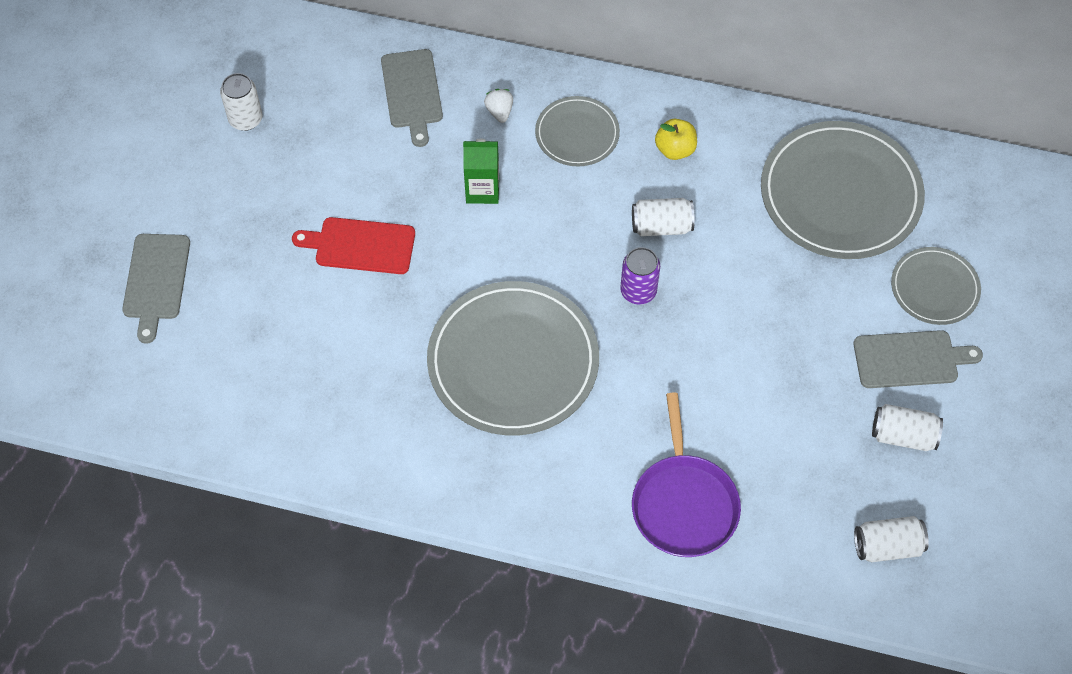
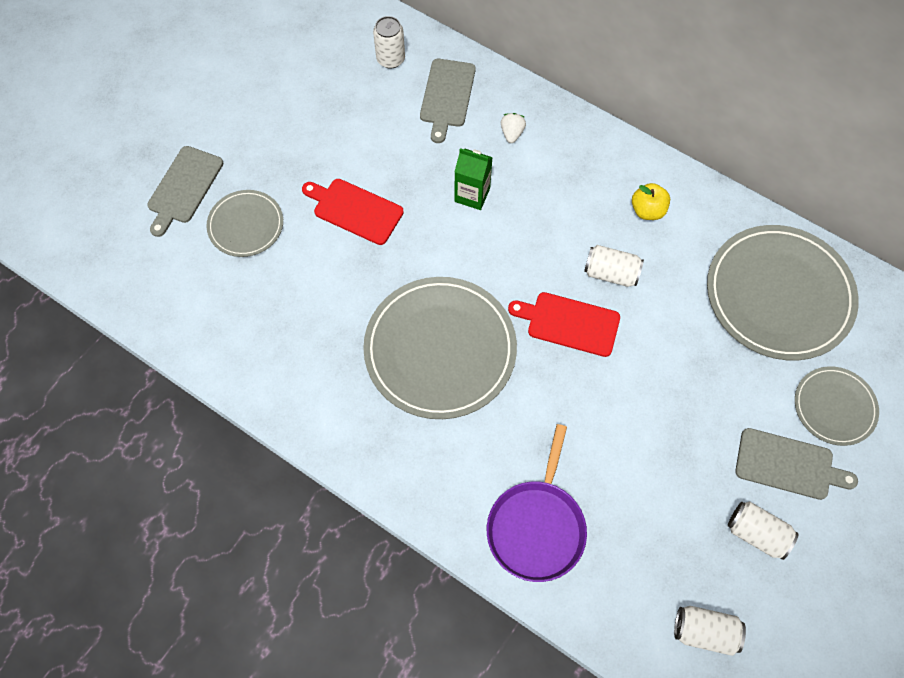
camera: 20 degrees right, 5 degrees up
white can [220,73,262,131] -> white can moved to [373,16,405,69]
grey plate [535,96,620,166] -> grey plate moved to [206,190,283,257]
purple can [620,247,660,305] -> red cutting board [508,292,620,357]

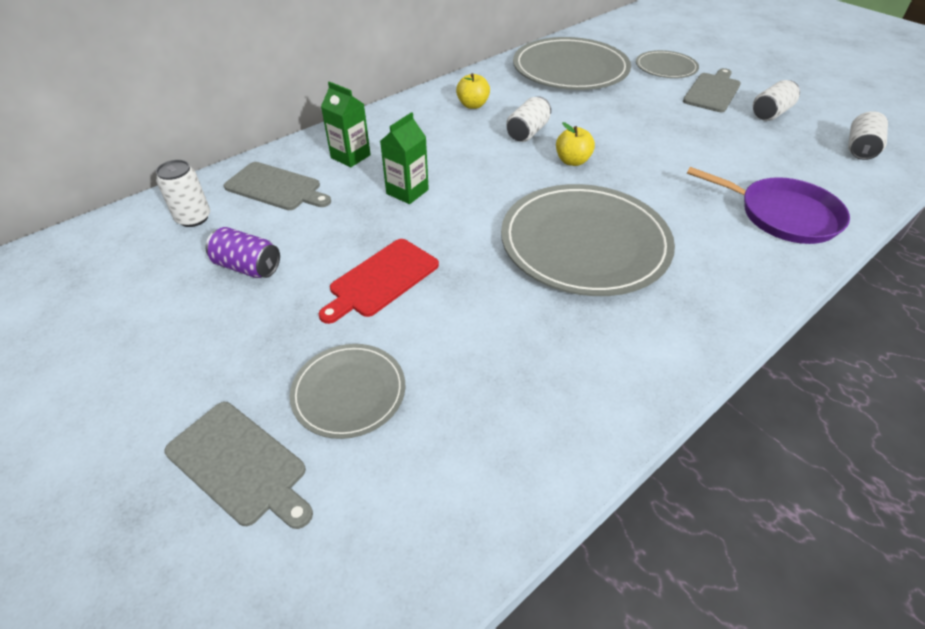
camera: 75 degrees left, 20 degrees down
white strawberry [501,113,526,143] -> green carton [321,82,371,167]
red cutting board [508,292,620,357] -> yellow apple [556,122,595,166]
none -> purple can [206,227,280,278]

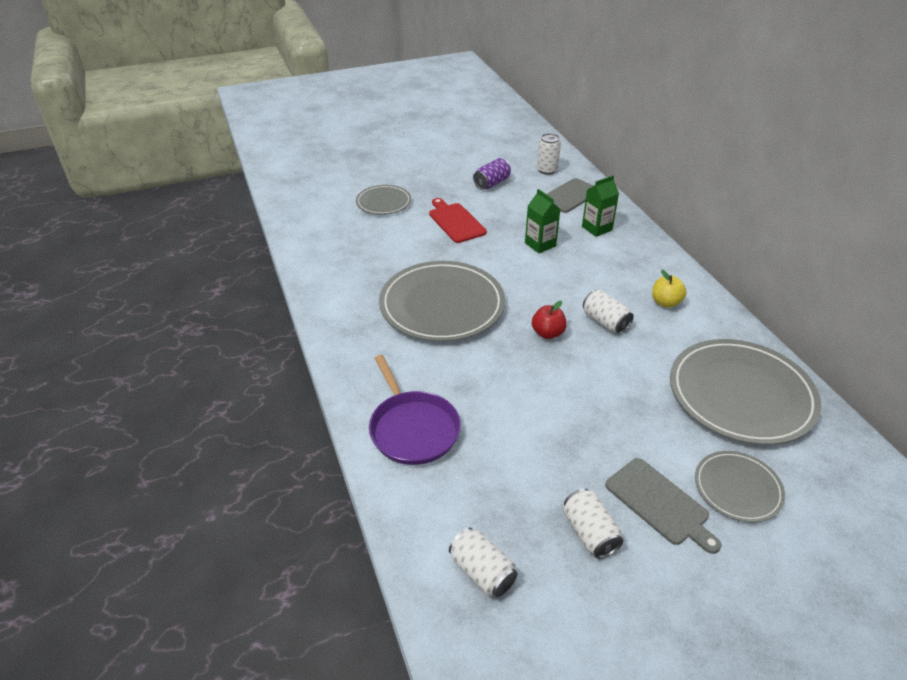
camera: 110 degrees right, 5 degrees down
grey cutting board [165,402,313,529] -> none
yellow apple [556,122,595,166] -> red apple [532,301,567,339]
purple pan [687,167,850,244] -> purple pan turned 75 degrees counterclockwise [369,355,461,465]

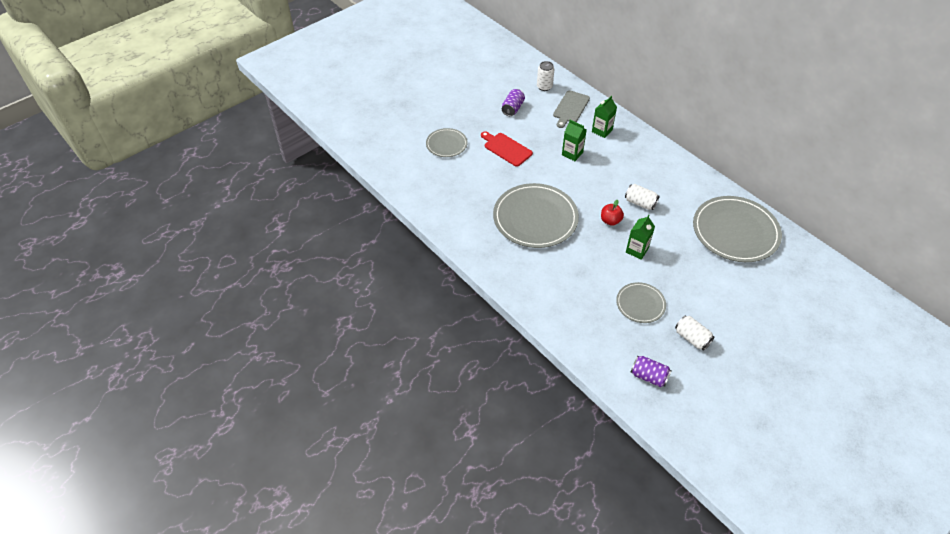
camera: 20 degrees left, 10 degrees up
purple pan [369,355,461,465] -> none
white can [449,527,518,597] -> purple can [631,355,672,387]
grey cutting board [605,458,721,554] -> none
yellow apple [652,270,687,308] -> none
grey plate [695,451,785,522] -> grey plate moved to [616,282,666,323]
none -> green carton [626,215,655,260]

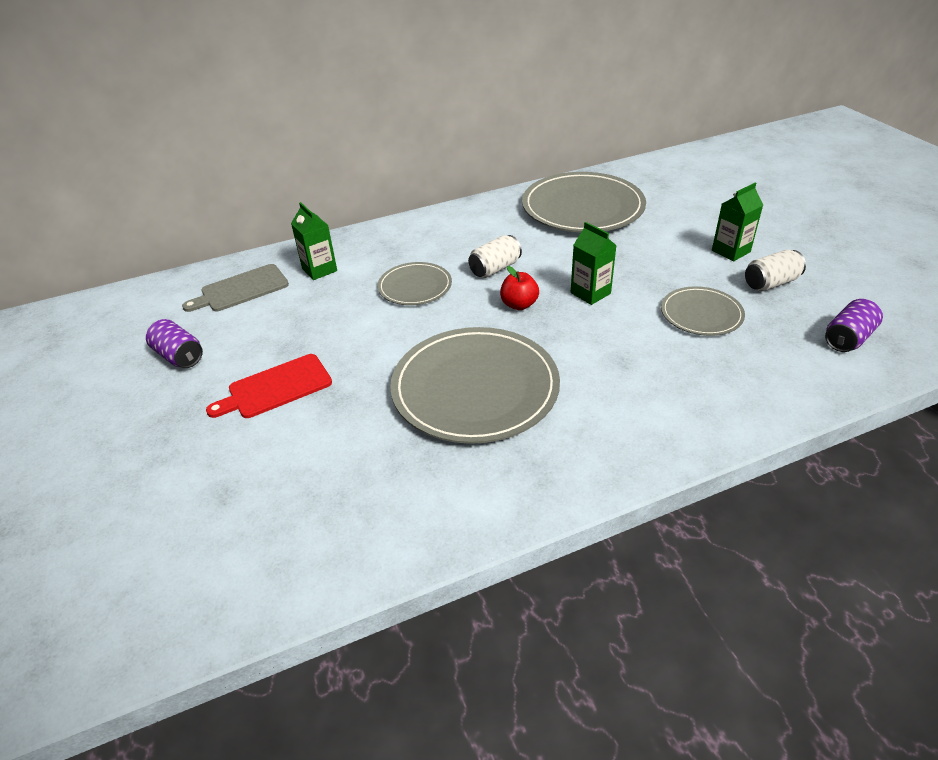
camera: 70 degrees left, 10 degrees down
grey plate [426,128,468,157] -> grey plate moved to [377,262,452,305]
white can [537,61,554,91] -> none
grey cutting board [553,90,590,128] -> grey cutting board turned 105 degrees clockwise [182,264,289,312]
green carton [562,120,587,161] -> green carton moved to [712,183,763,262]

